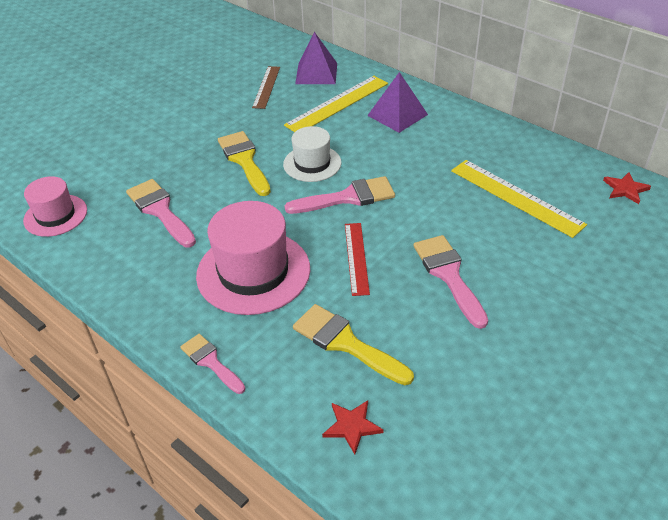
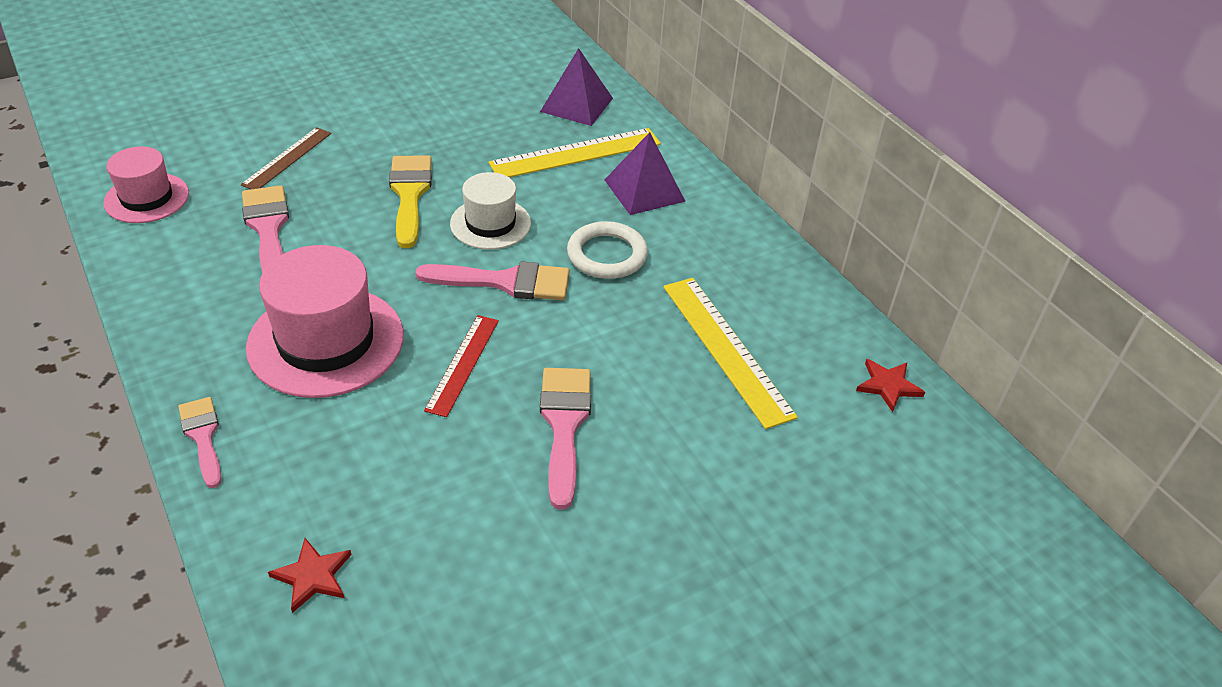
camera: 15 degrees right, 0 degrees up
brown ruler [252,66,280,109] -> brown ruler moved to [241,127,331,189]
yellow brush [293,304,414,385] -> none
none -> white ring [567,221,648,279]

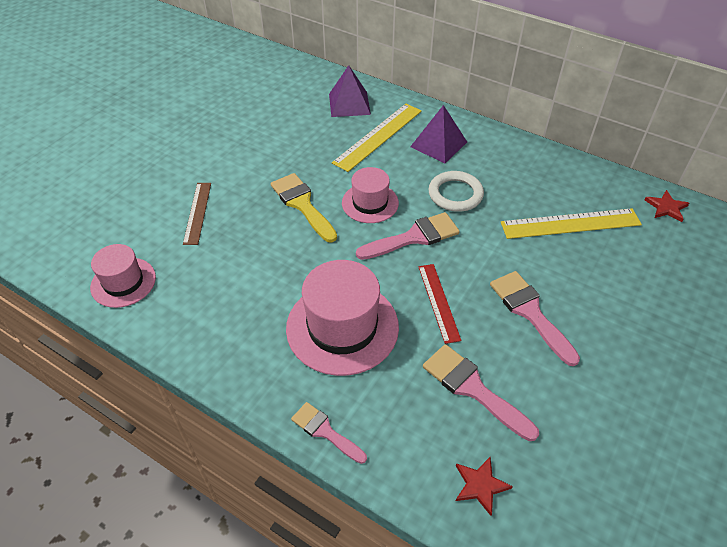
camera: 25 degrees left, 5 degrees up
pink brush [242,185,289,273] -> pink brush moved to [423,344,539,441]
white hat [450,172,531,250] -> pink hat [342,167,399,223]
yellow ruler [663,278,798,429] -> yellow ruler turned 45 degrees counterclockwise [501,208,642,239]

